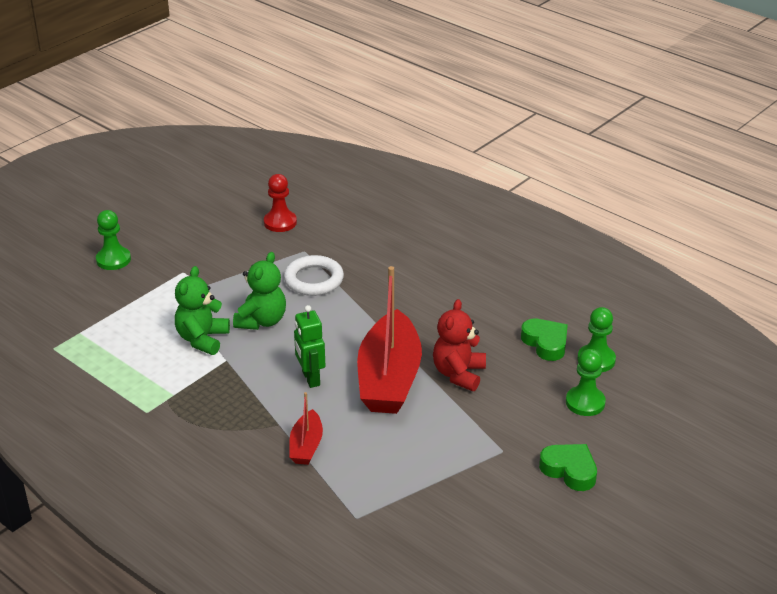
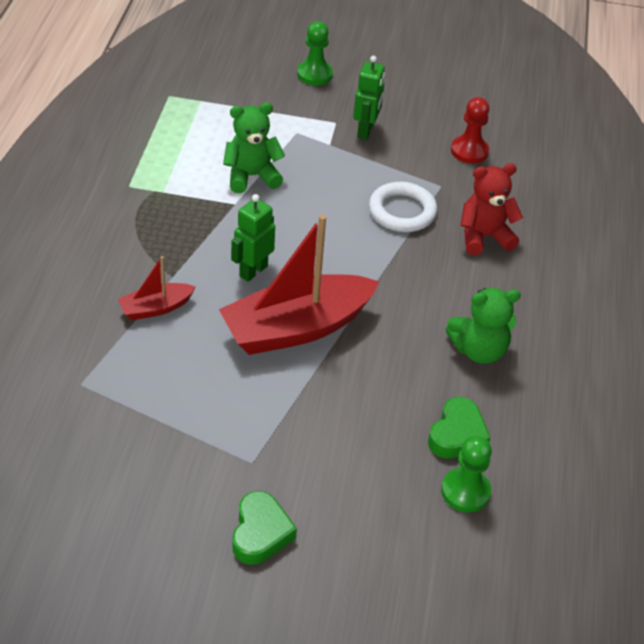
camera: 55 degrees right, 10 degrees up
green teddy bear [233,252,286,330] -> green teddy bear moved to [445,288,521,364]
red teddy bear [433,299,486,391] -> red teddy bear moved to [460,163,523,255]
green pawn [566,349,606,416] -> none
none -> green robot [353,56,385,140]

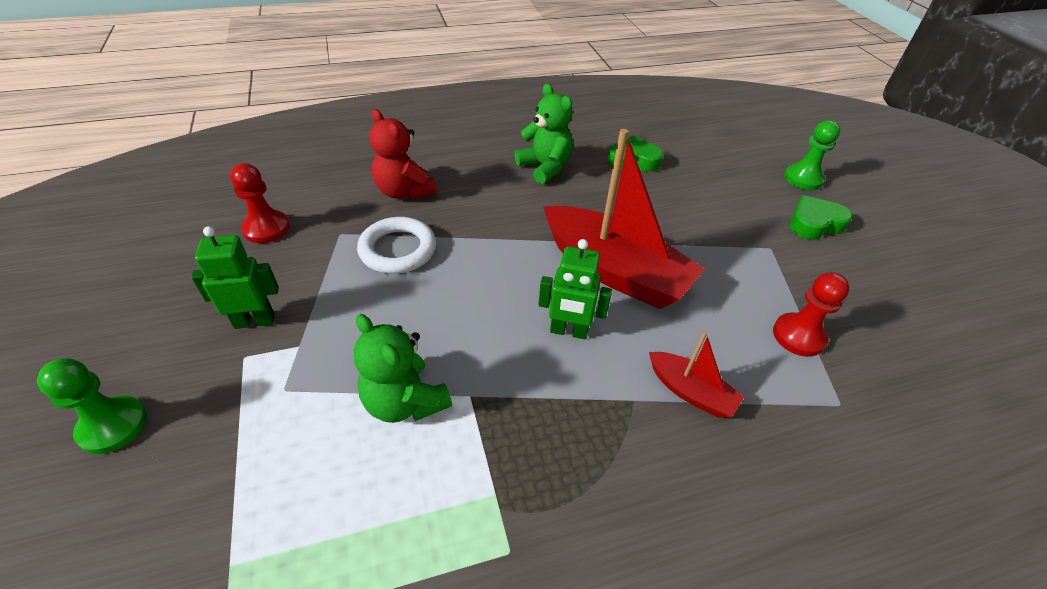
camera: 115 degrees left, 0 degrees up
green pawn [441,436,492,512] -> green pawn moved to [784,120,840,190]
none -> red pawn [773,272,850,357]

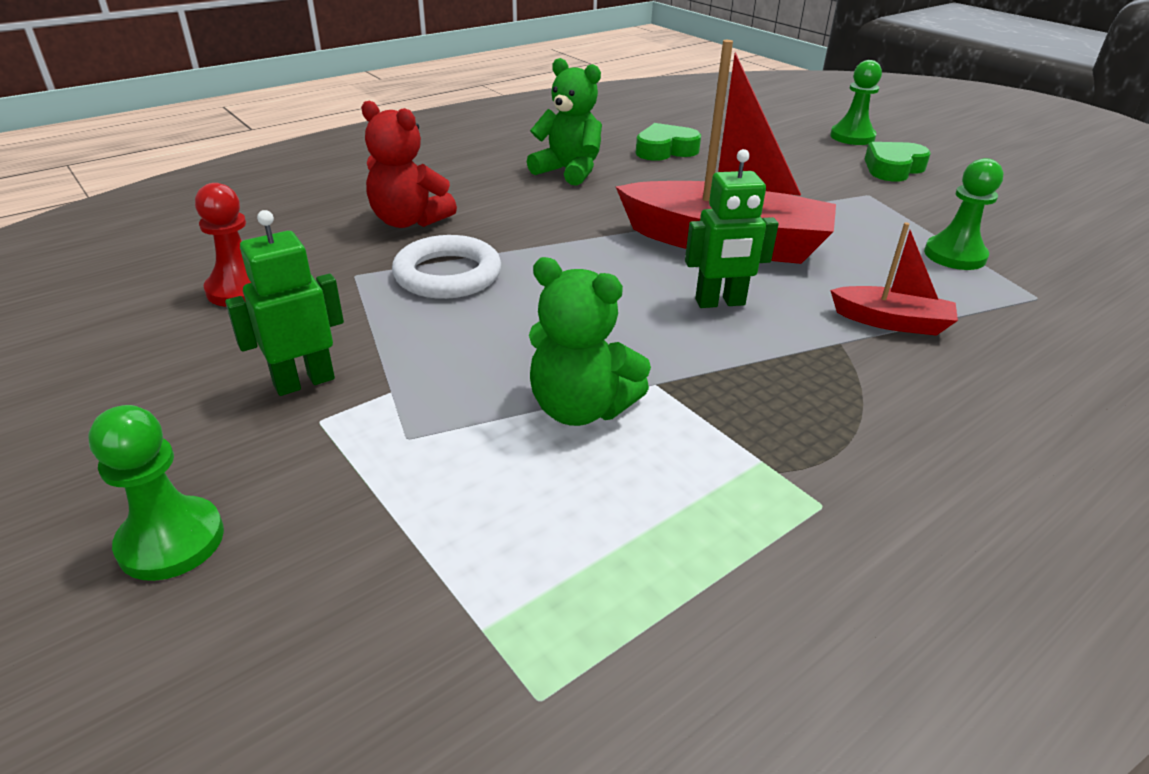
camera: 20 degrees left, 10 degrees down
red pawn [773,272,850,357] -> green pawn [924,158,1004,270]

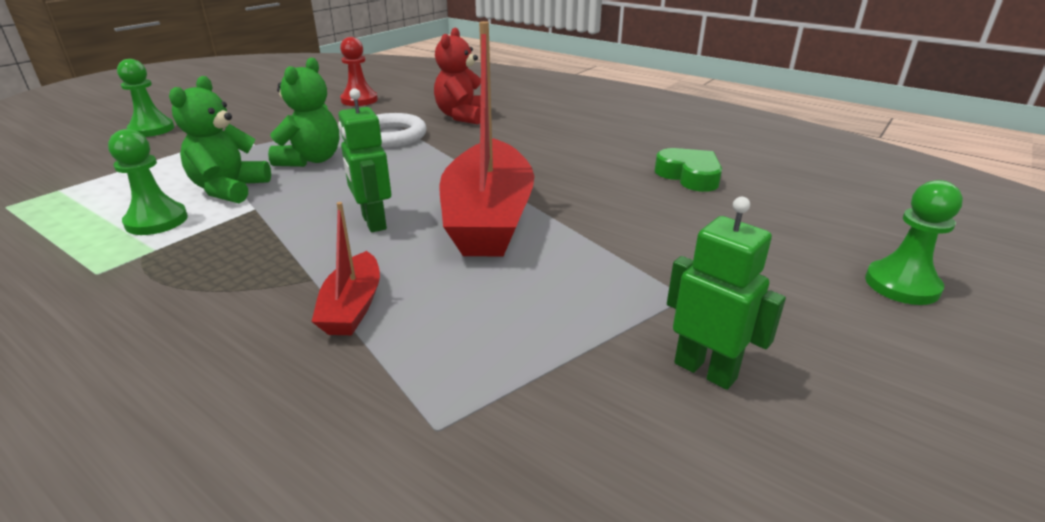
camera: 75 degrees right, 5 degrees down
green robot [225,210,344,396] -> green robot moved to [667,197,786,390]
green teddy bear [527,58,602,186] -> green teddy bear moved to [268,58,339,167]
green heart [865,142,931,182] -> none
green pawn [924,158,1004,270] -> green pawn moved to [108,129,188,235]

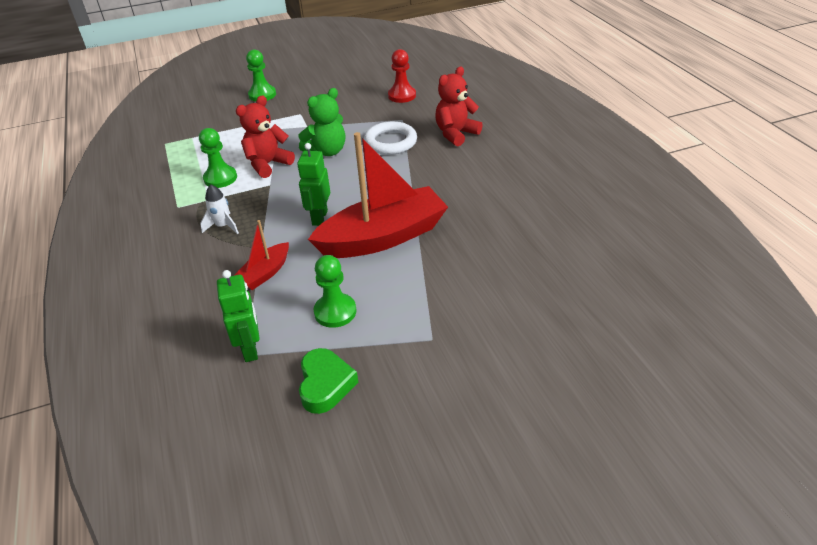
camera: 35 degrees right, 10 degrees up
green teddy bear [169,76,271,203] -> red teddy bear [236,95,295,178]
red boat [439,21,534,257] -> red boat turned 150 degrees counterclockwise [308,132,448,258]
green heart [655,148,722,192] -> green heart moved to [299,348,358,414]
green robot [667,197,786,390] -> green robot moved to [217,270,260,362]
green pawn [865,180,963,305] -> green pawn moved to [314,255,356,328]
none -> white rocket [200,185,239,234]

